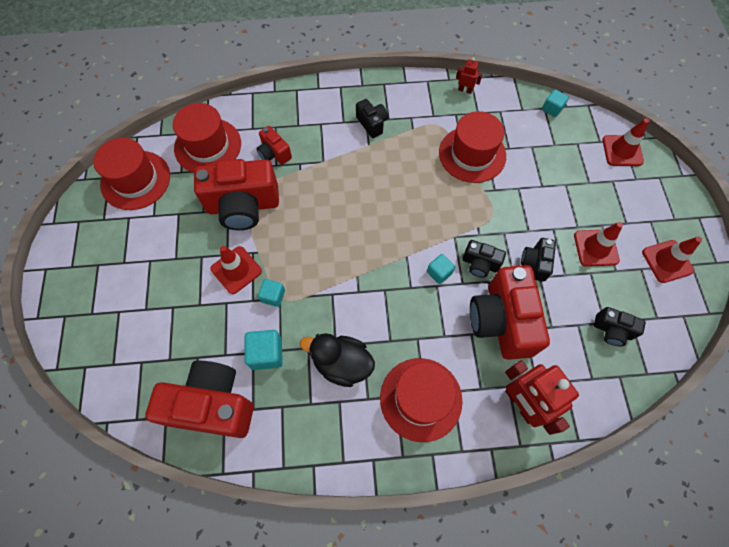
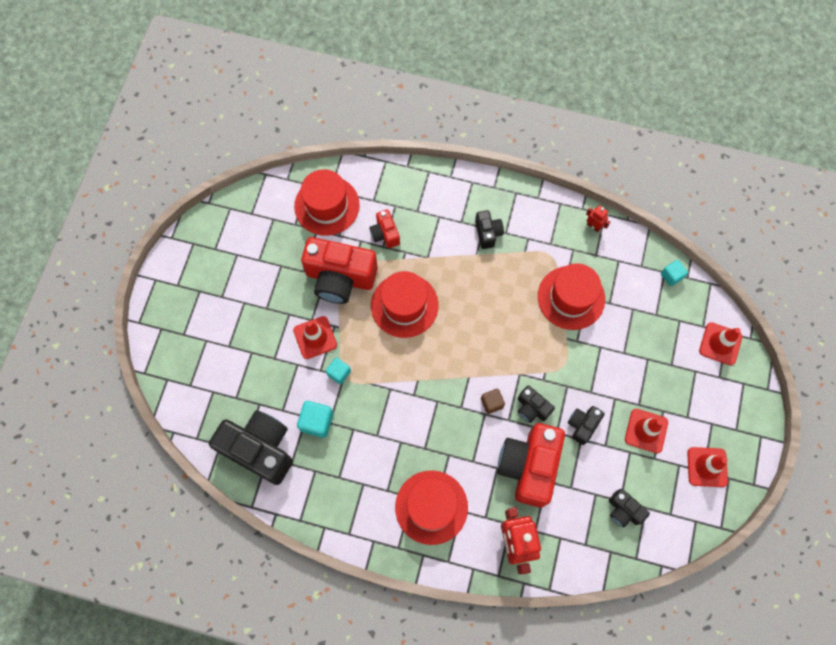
camera: 20 degrees right, 5 degrees up
red hat [93,138,170,210] -> red hat moved to [371,271,438,338]
red camera [145,361,254,438] -> black camera [209,410,293,485]
black duck [300,333,375,387] -> none
turquoise cube [427,254,455,284] -> brown cube [481,389,505,414]

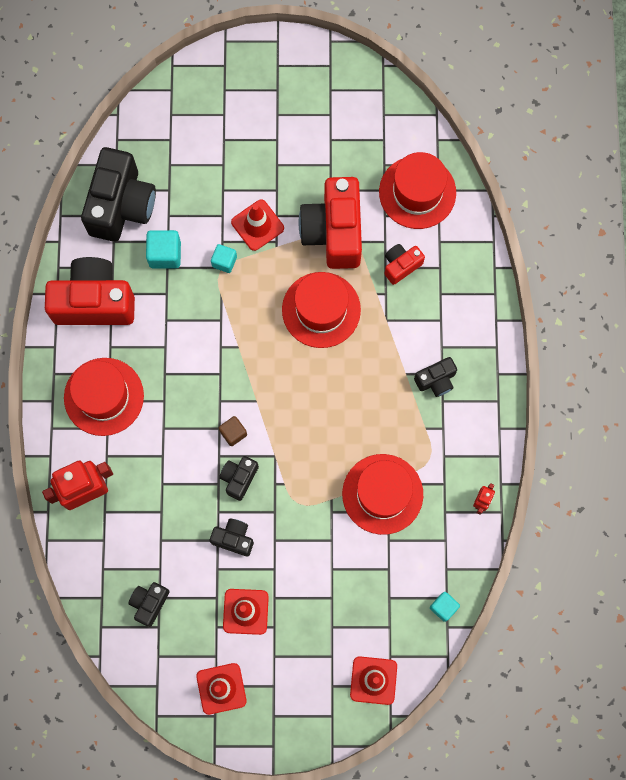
camera: 75 degrees right, 5 degrees up
red camera [497,423,565,507] -> red camera moved to [45,257,135,325]

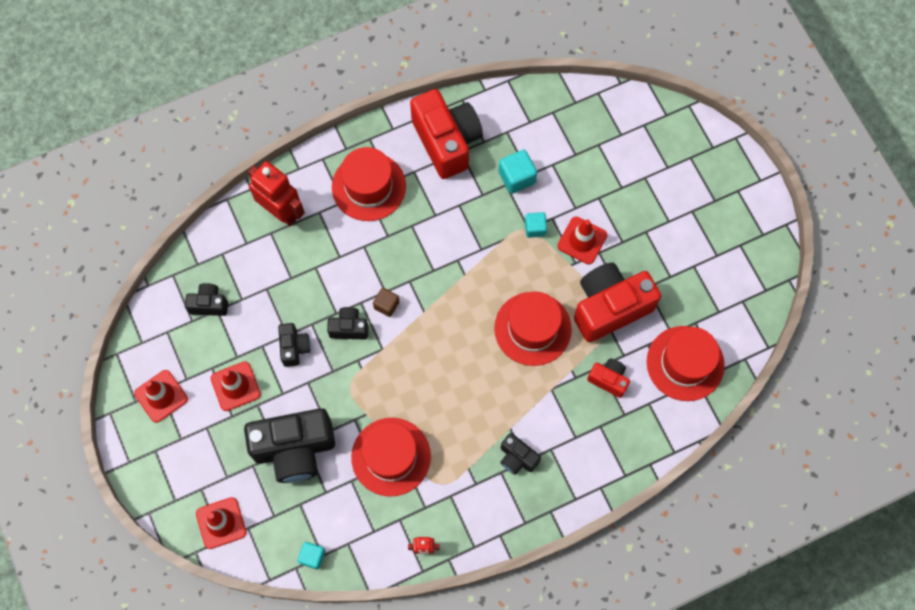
camera: 65 degrees right, 5 degrees down
black camera [81,147,156,242] -> black camera moved to [244,408,335,483]

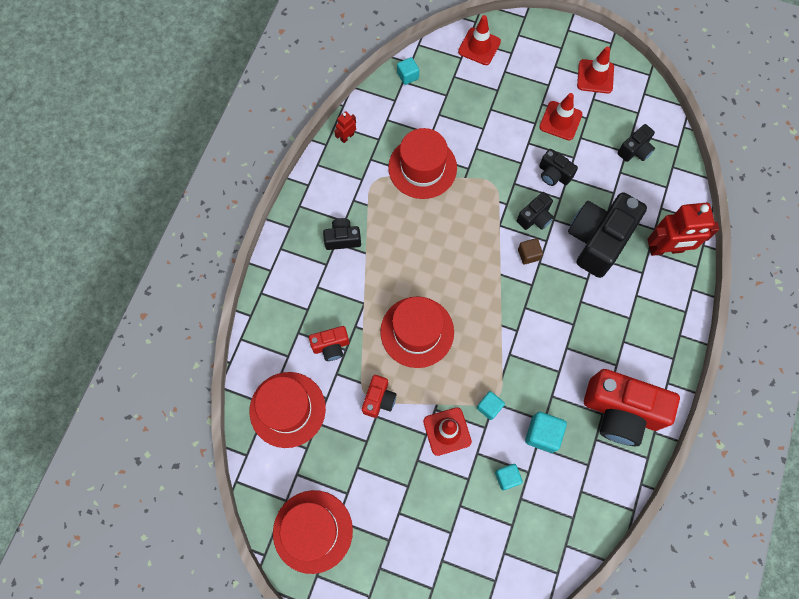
camera: 135 degrees right, 0 degrees up
black camera [244,408,335,483] -> black camera moved to [568,192,647,278]
red hat [332,147,406,221] -> red hat moved to [273,490,353,574]
red camera [574,262,661,342] -> red camera [362,375,397,418], size x0.49
none -> turquoise cube [495,464,523,490]

